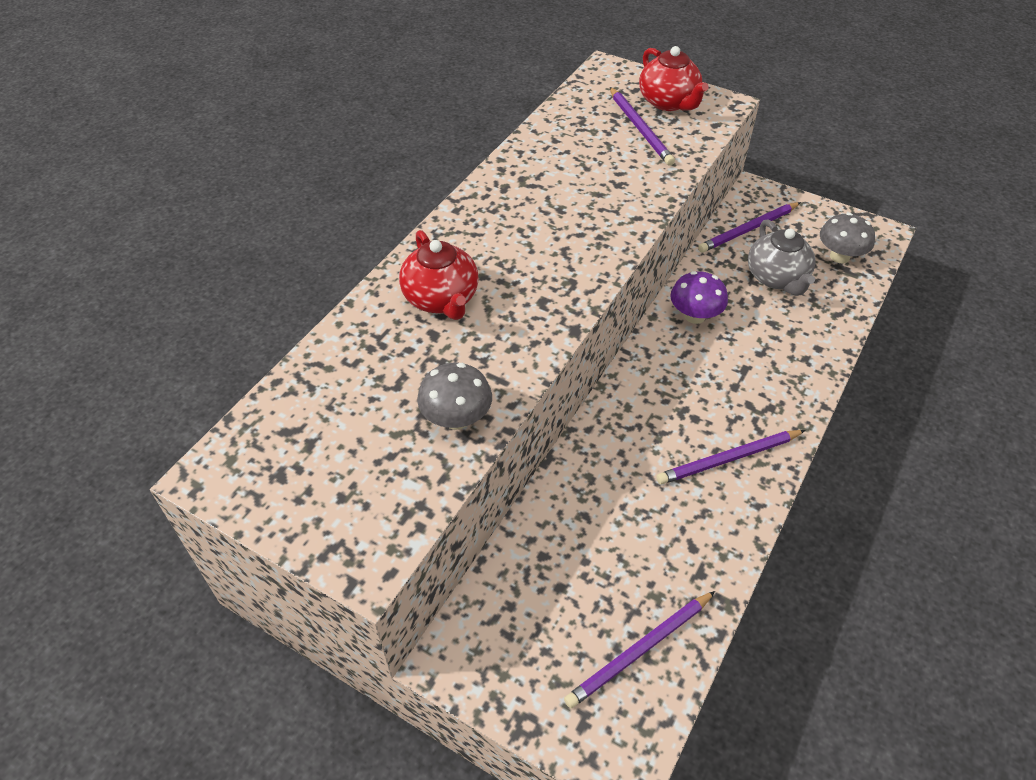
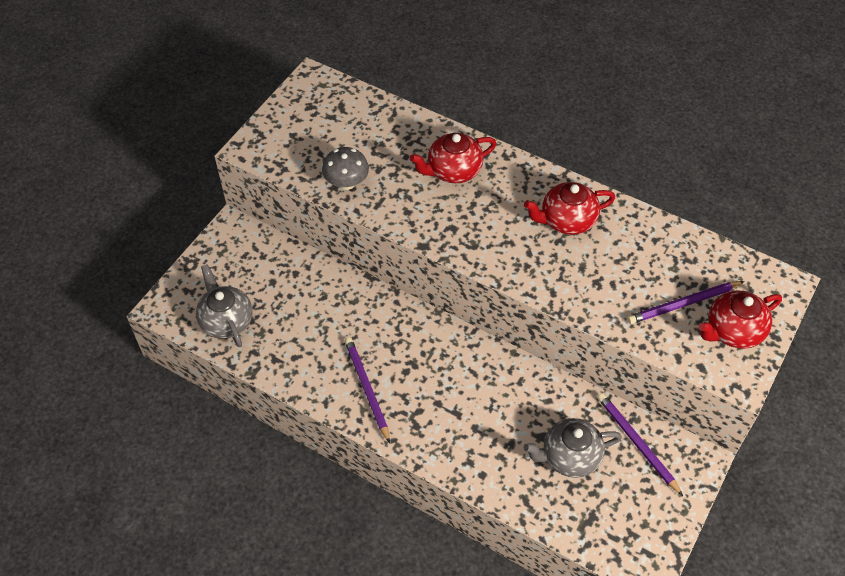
camera: 90 degrees right, 5 degrees up
purple pencil [564,591,715,708] -> grey teapot [196,264,253,347]
purple mushroom [670,271,728,324] -> none
grey mushroom [820,213,875,263] -> none
none -> red teapot [524,182,615,235]

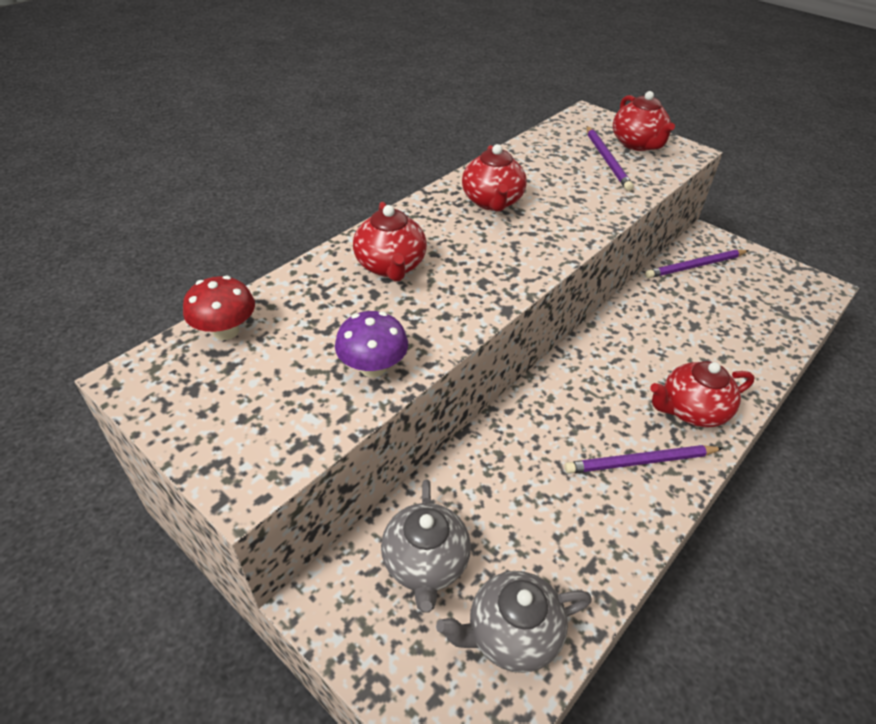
camera: 80 degrees left, 10 degrees down
grey mushroom [322,147,369,190] -> purple mushroom [335,311,408,377]
grey teapot [524,418,622,478] -> grey teapot moved to [381,479,471,613]
none -> red mushroom [183,276,255,340]
none -> red teapot [650,361,755,428]

